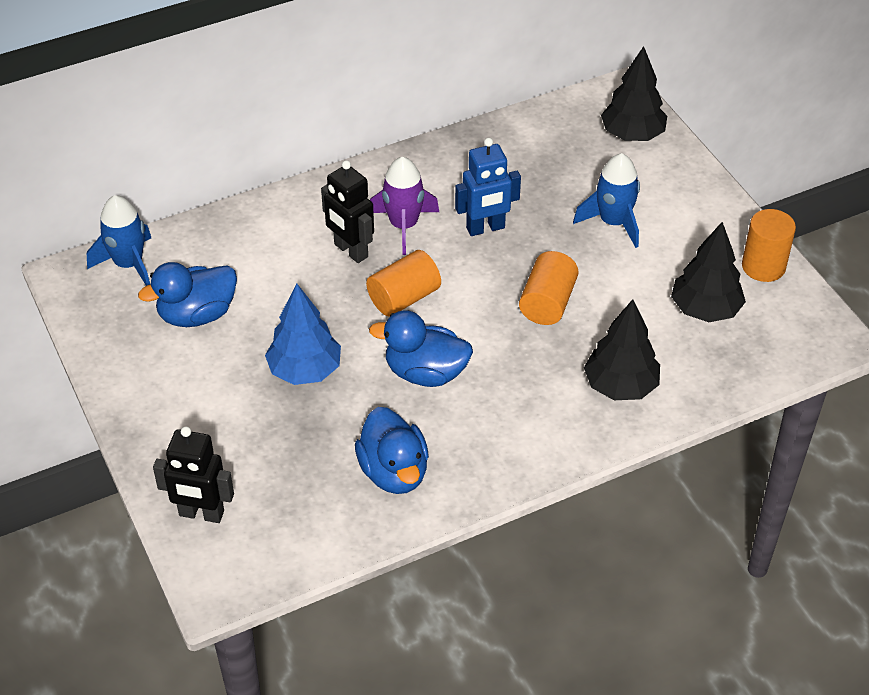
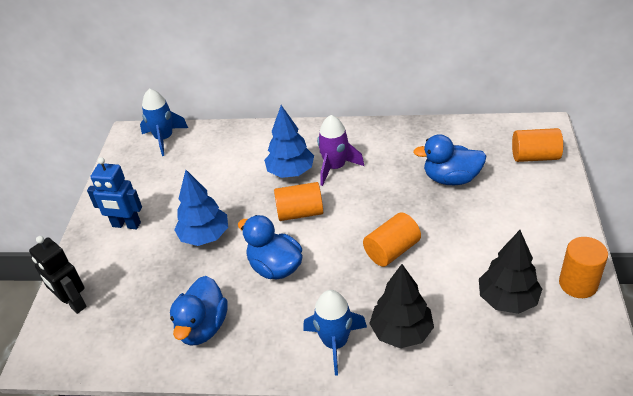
camera: 35 degrees right, 5 degrees down
blue duck [138,262,237,327] -> blue duck moved to [413,134,486,185]
black robot [321,160,374,263] -> blue tree [264,105,314,178]
blue robot [455,138,521,236] -> blue robot moved to [87,157,142,229]
blue rocket [573,153,640,248] -> blue rocket moved to [303,290,367,376]
black tree [601,46,667,141] -> orange cylinder [512,128,563,162]

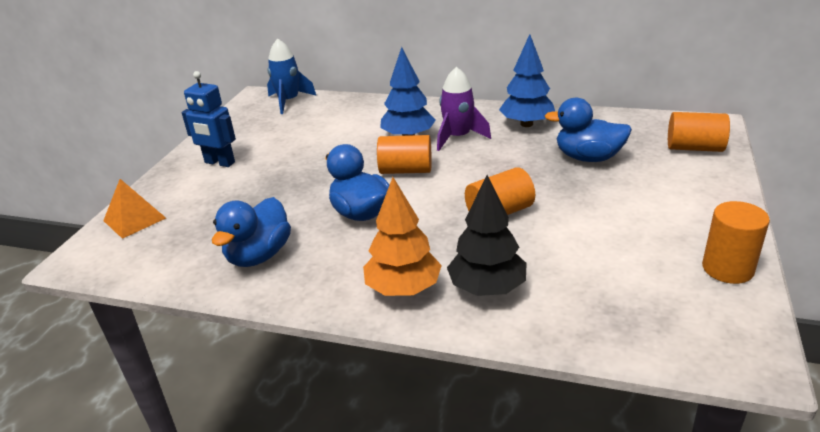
camera: 10 degrees right, 10 degrees down
black robot [29,236,87,314] -> orange pyramid [103,179,166,239]
blue tree [174,170,228,246] -> blue tree moved to [499,34,555,127]
blue rocket [303,290,367,376] -> orange tree [363,177,442,296]
black tree [479,230,542,314] -> none

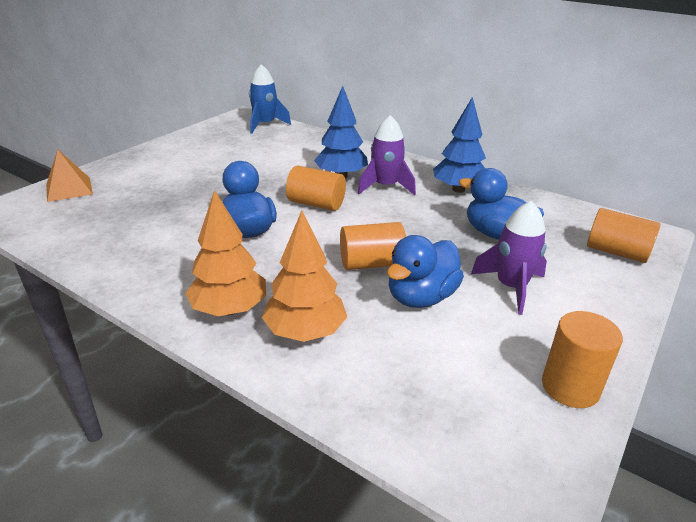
camera: 15 degrees right, 0 degrees up
blue robot [182,71,236,167] -> none
blue duck [212,197,291,267] -> blue duck moved to [387,235,464,308]
black tree [447,175,527,296] -> orange tree [262,210,347,342]
none -> purple rocket [471,201,547,315]

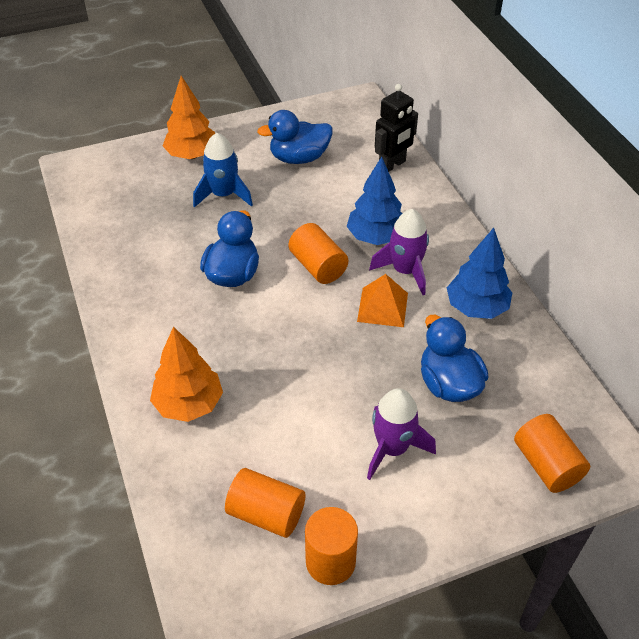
camera: 35 degrees right, 15 degrees up
orange pyramid [46,149,93,202] -> orange pyramid moved to [357,274,408,327]
orange tree [185,190,266,316] -> orange tree moved to [163,76,215,159]
blue rocket [249,64,291,134] -> blue rocket moved to [193,133,253,208]
orange cylinder [340,222,406,270] -> orange cylinder moved to [225,468,305,538]
blue duck [387,235,464,308] -> blue duck moved to [257,110,332,164]
none -> black robot [375,84,418,172]

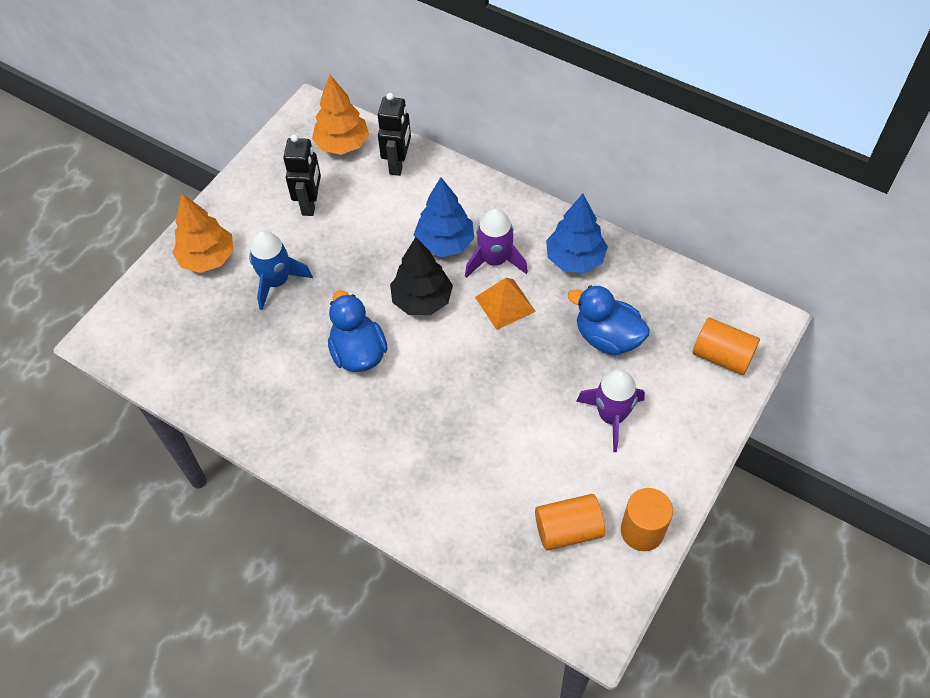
camera: 35 degrees left, 10 degrees up
orange tree [150,327,223,422] -> orange tree moved to [312,75,369,155]
blue duck [257,110,332,164] -> black robot [283,134,321,216]
orange cylinder [288,223,348,284] -> black tree [390,237,453,315]

